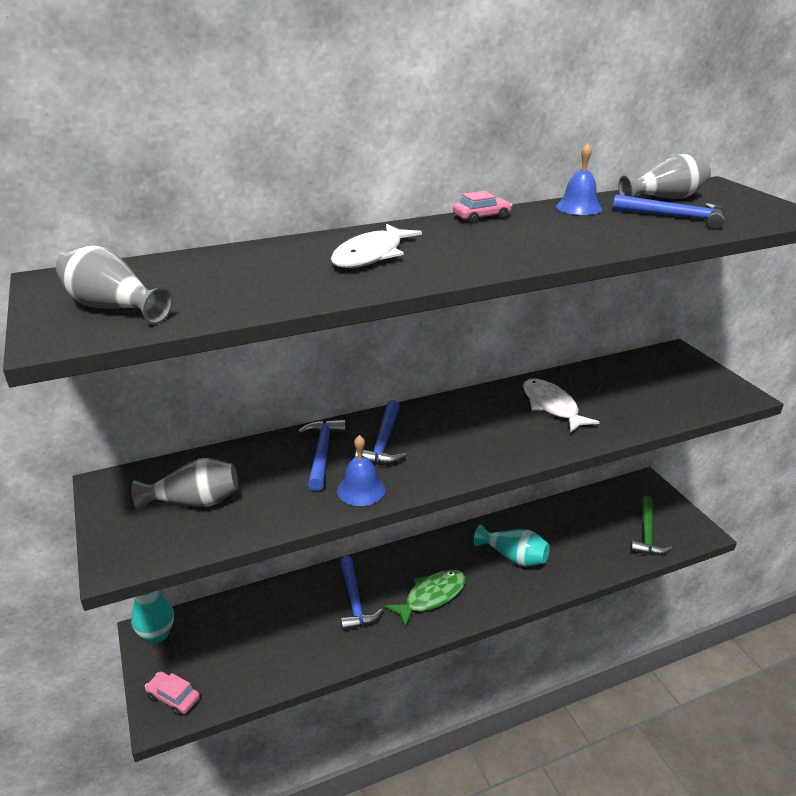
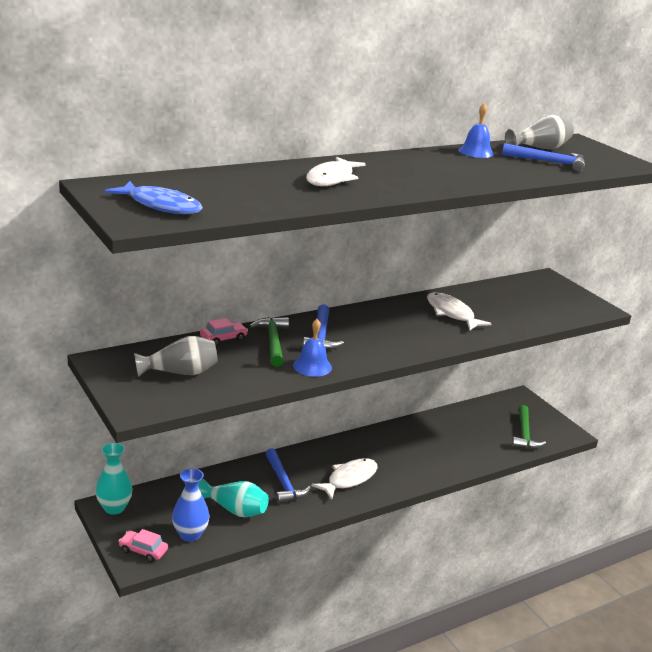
camera: 10 degrees left, 5 degrees down
grey vase [56,245,173,324] -> blue fish [105,181,203,214]
blue hammer [297,420,346,491] -> green hammer [250,317,289,367]
green fish [385,570,466,628] -> white fish [311,458,378,500]
pink car [453,191,512,224] -> pink car moved to [200,318,248,346]
turquoise vase [474,525,550,566] -> turquoise vase moved to [198,479,269,517]
none -> blue vase [172,468,209,542]

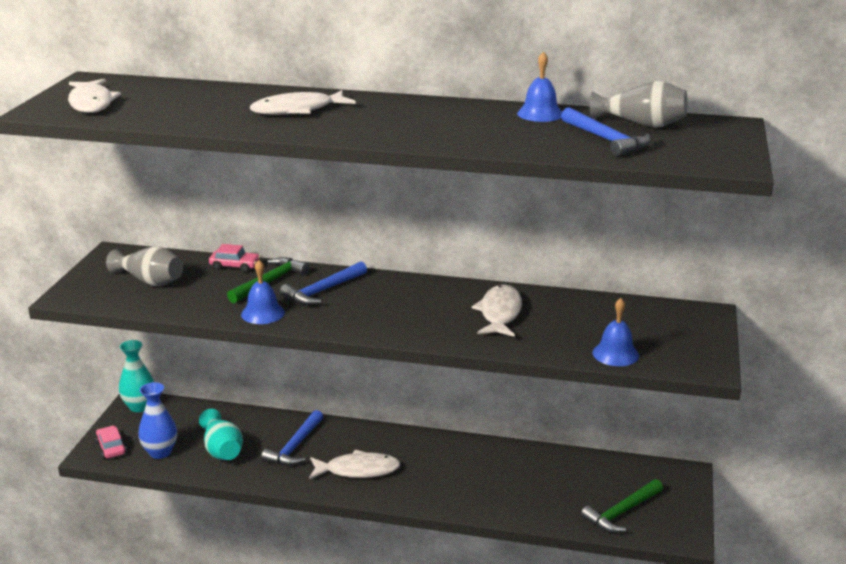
camera: 45 degrees right, 0 degrees up
blue fish [105,181,203,214] -> white fish [68,79,121,113]
none -> blue bell [592,298,639,366]

